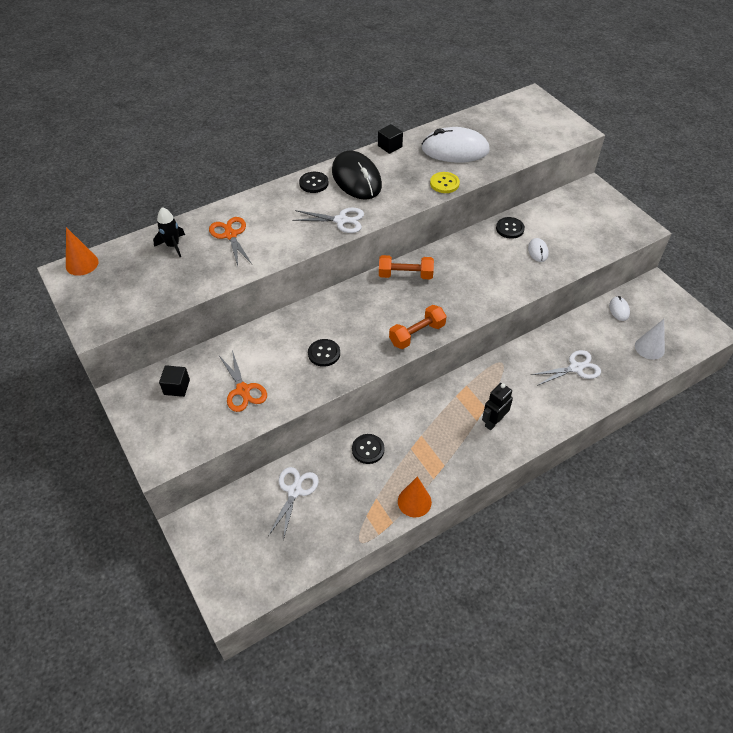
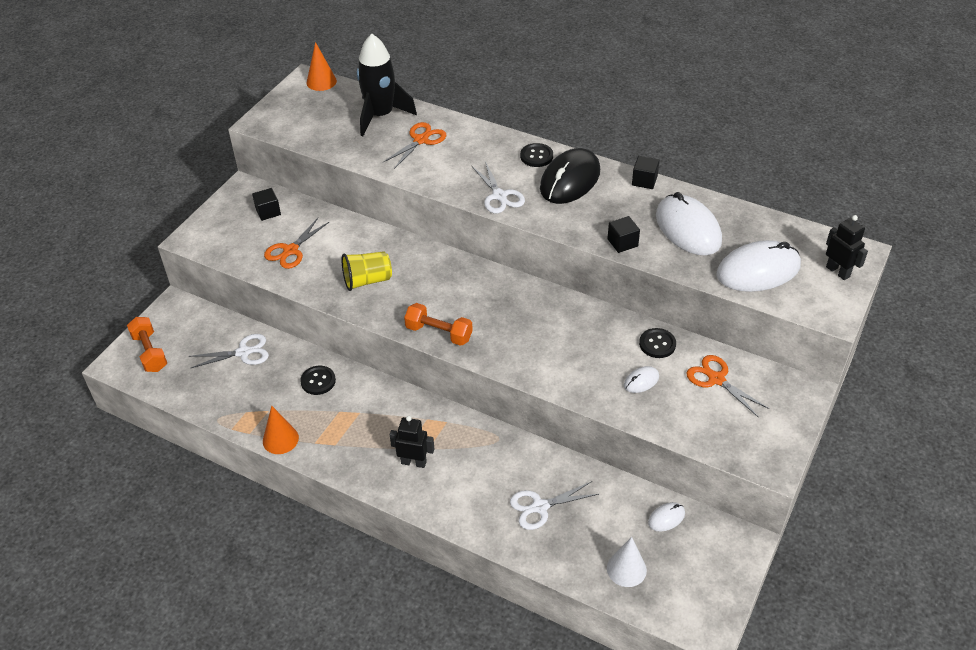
camera: 60 degrees right, 5 degrees down
black rocket [153,207,185,257] -> black rocket [357,34,417,136], size x1.91
black button [308,339,340,367] -> yellow cup [342,251,392,291]
orange dumbbell [379,255,434,279] -> orange dumbbell moved to [127,317,167,372]
yellow button [430,172,460,193] -> black cube [607,216,640,253]
white scissors [531,350,601,386] -> white scissors turned 120 degrees clockwise [510,481,599,530]
none -> orange scissors [686,355,769,417]
none -> white mouse [716,240,801,292]
none -> black robot [826,215,868,280]

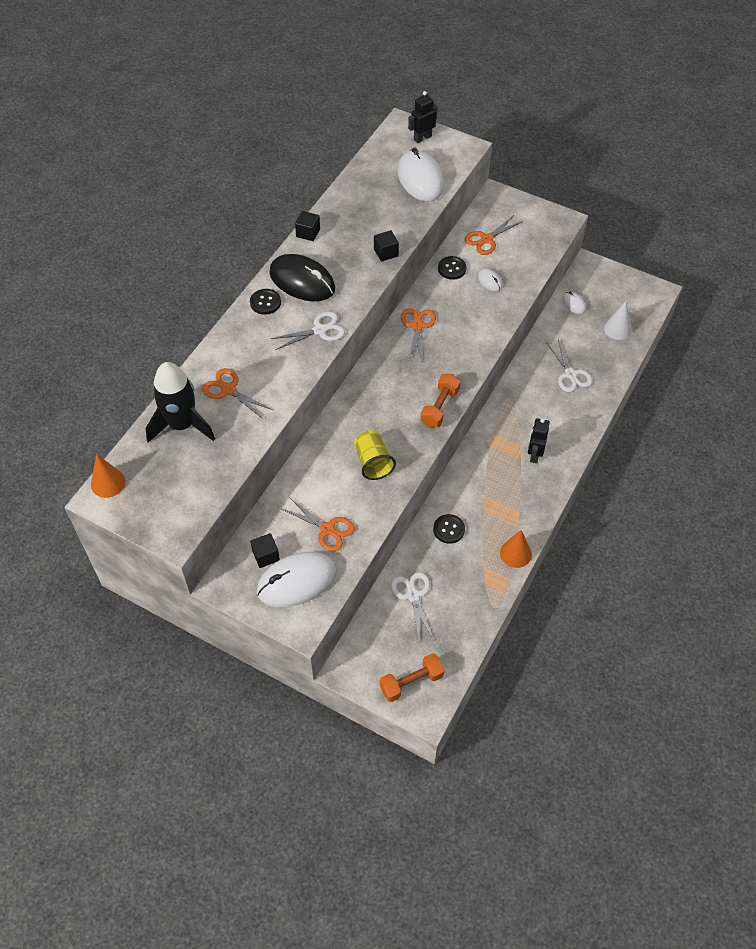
camera: 90 degrees left, 10 degrees up
white mouse [656,192,722,256] -> white mouse moved to [257,552,337,607]
none -> orange scissors [401,308,436,360]

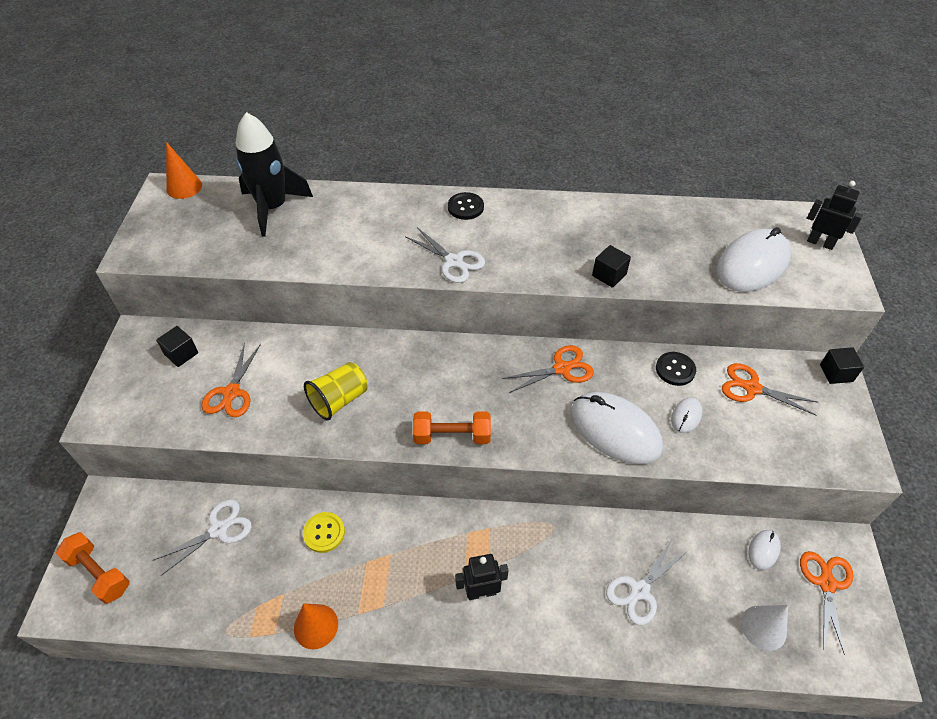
camera: 65 degrees right, 5 degrees down
orange scissors [202,368,273,419] -> orange scissors moved to [800,551,854,655]
white mouse [257,552,337,607] -> white mouse moved to [571,392,663,464]
black mouse [269,254,335,302] -> none
black cube [295,211,320,241] -> black cube moved to [820,347,864,384]
black button [433,514,465,544] -> yellow button [303,512,345,553]

